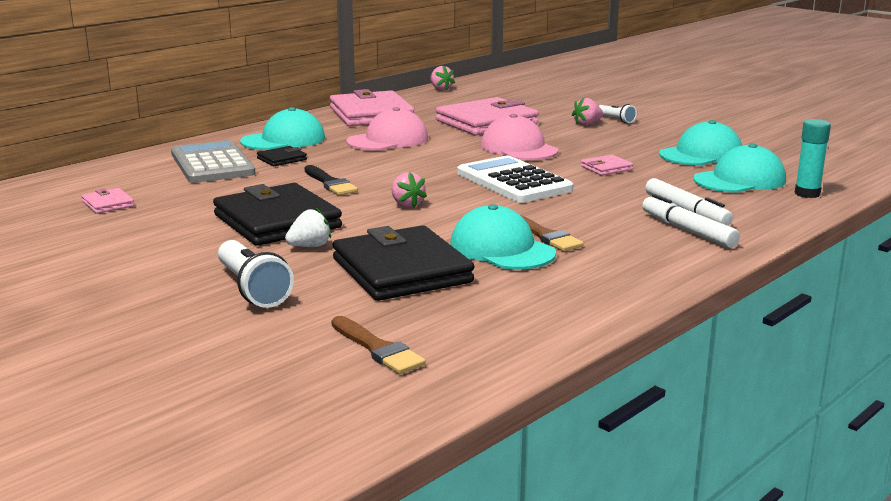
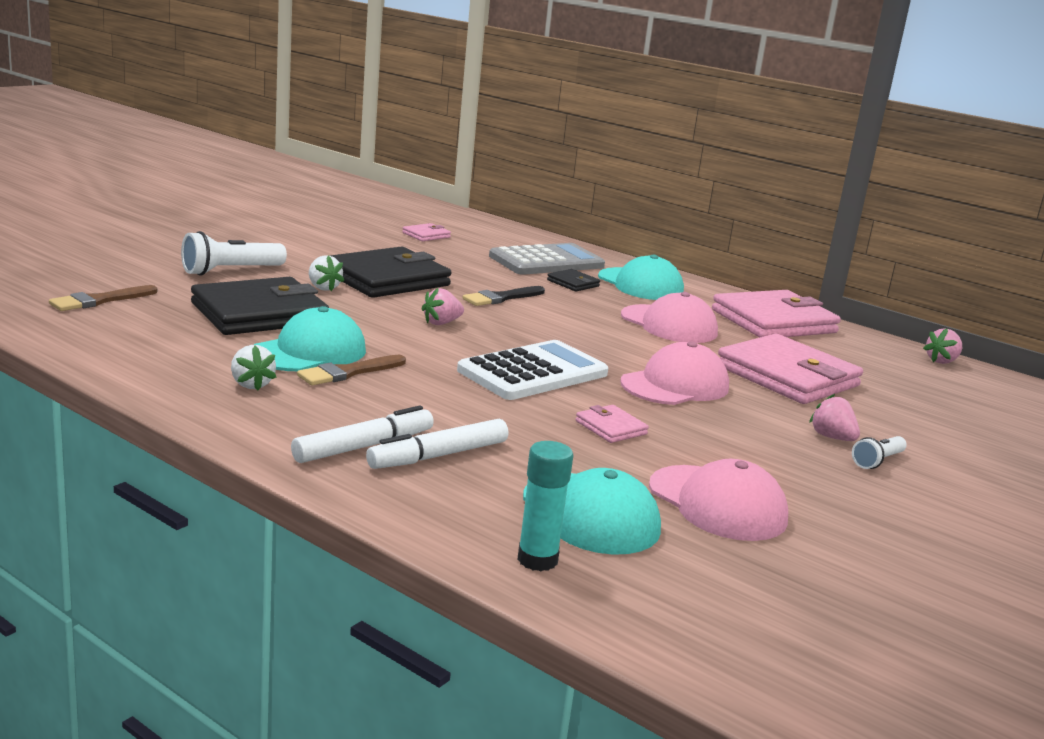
camera: 80 degrees right, 0 degrees up
turquoise cap [659,120,742,165] -> pink cap [649,459,788,541]
none -> white strawberry [231,345,277,391]

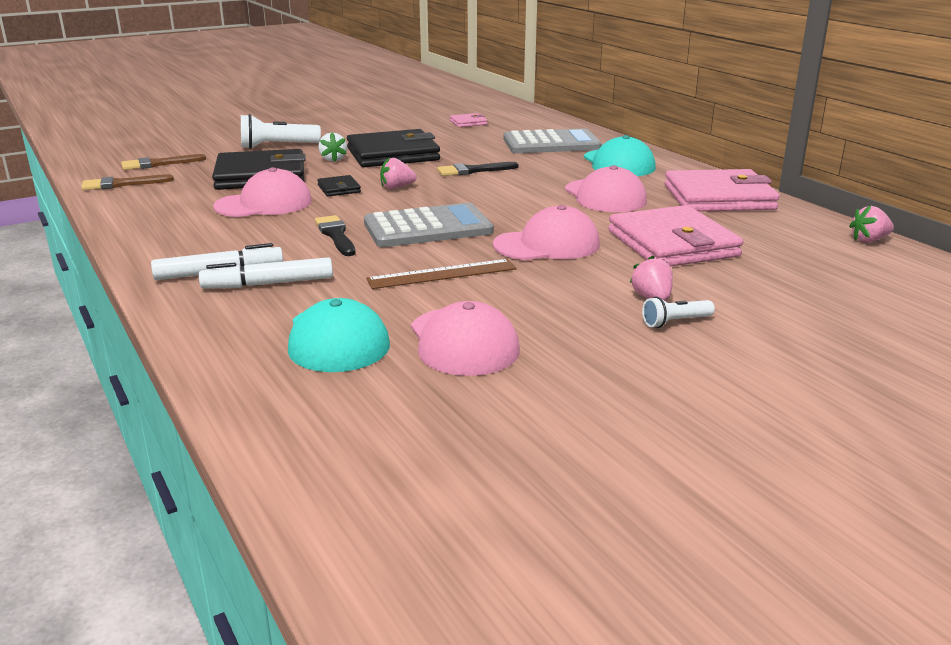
camera: 25 degrees right, 5 degrees up
white strawberry [231,345,277,391] -> none
turquoise cap [254,306,366,371] -> pink cap [213,167,312,217]
brown brush [297,355,406,385] -> brown brush moved to [81,174,174,190]
white calculator [457,340,608,400] -> grey calculator [364,203,494,247]
turquoise glue stick [517,441,573,571] -> none
black wallet [547,269,600,291] -> black wallet moved to [317,175,361,197]
pink wallet [576,405,649,443] -> brown ruler [366,259,517,289]
none -> black brush [315,215,355,256]

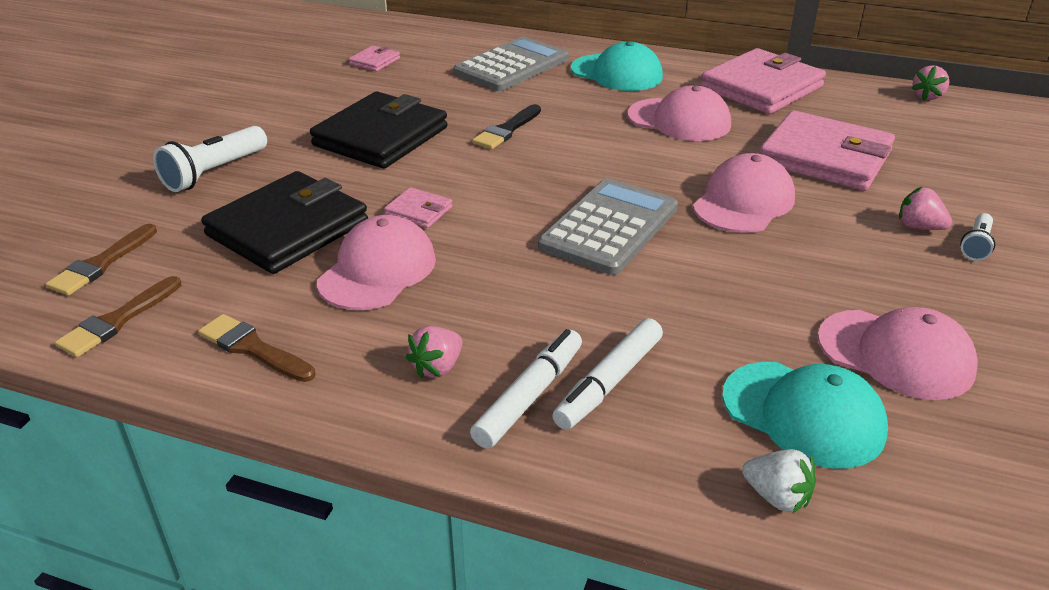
camera: 40 degrees left, 10 degrees up
black brush [315,215,355,256] -> none
black wallet [317,175,361,197] -> pink wallet [384,187,453,228]
white strawberry [319,133,347,162] -> white strawberry moved to [742,449,816,514]
brown ruler [366,259,517,289] -> none
pink strawberry [380,157,417,189] -> pink strawberry moved to [406,326,462,379]
none -> brown brush [198,314,316,382]

